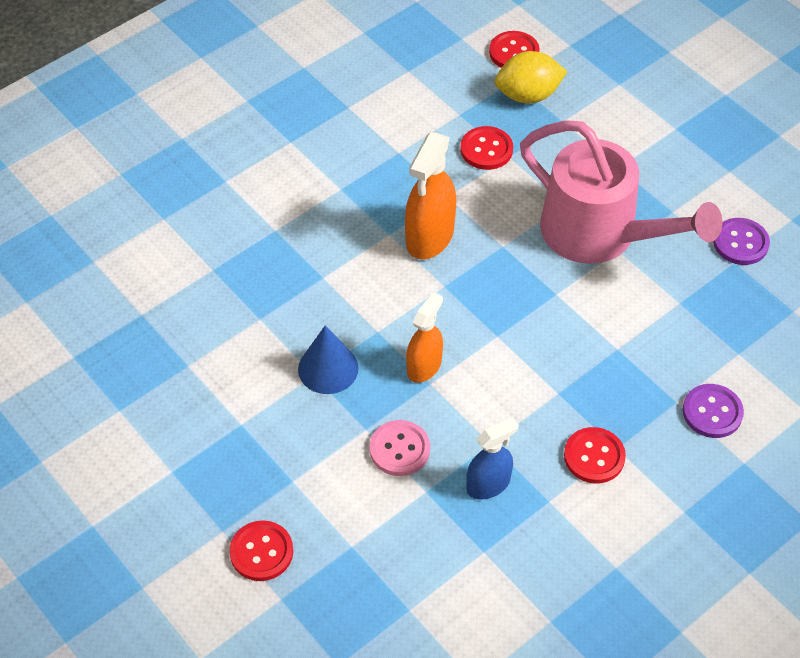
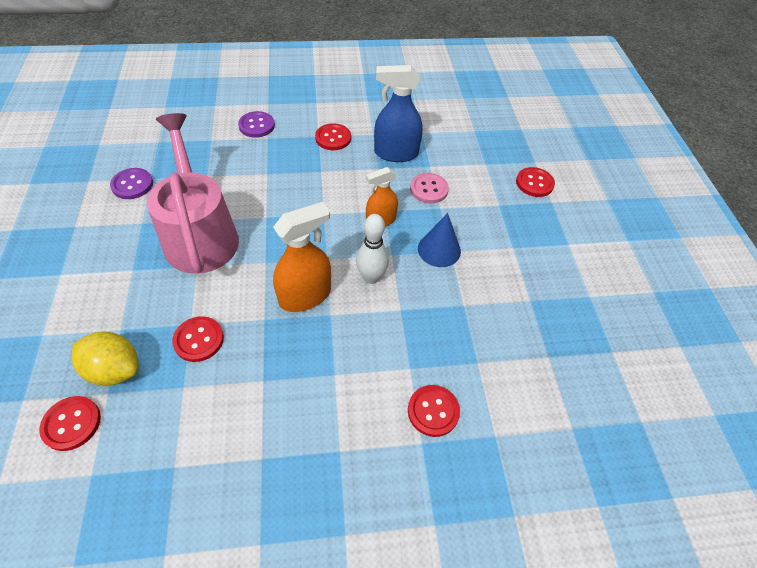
camera: 150 degrees left, 0 degrees up
blue spray bottle [466,417,519,500] -> blue spray bottle [374,65,423,162], size x1.56
none -> white bowling pin [356,214,389,284]
none -> red button [408,385,460,437]

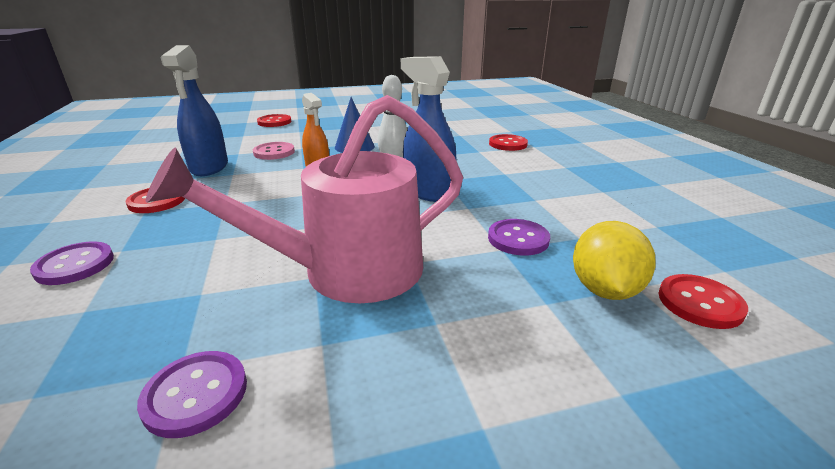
camera: 95 degrees left, 25 degrees down
red button [172,316,224,362] -> purple button [488,219,550,255]
orange spray bottle [273,202,331,312] -> blue spray bottle [401,56,456,202]

